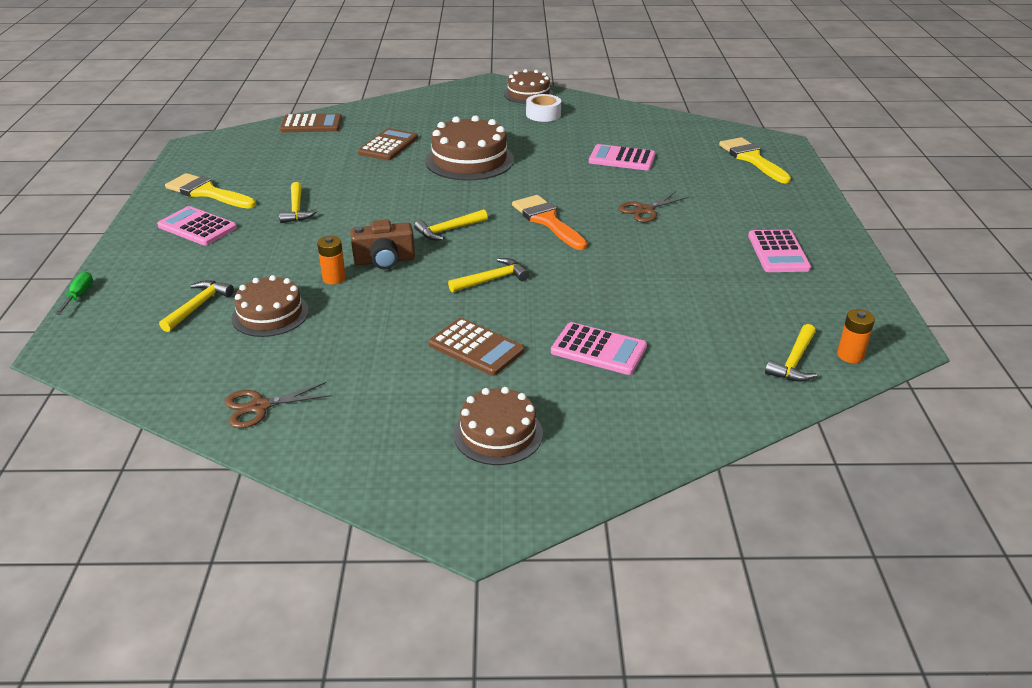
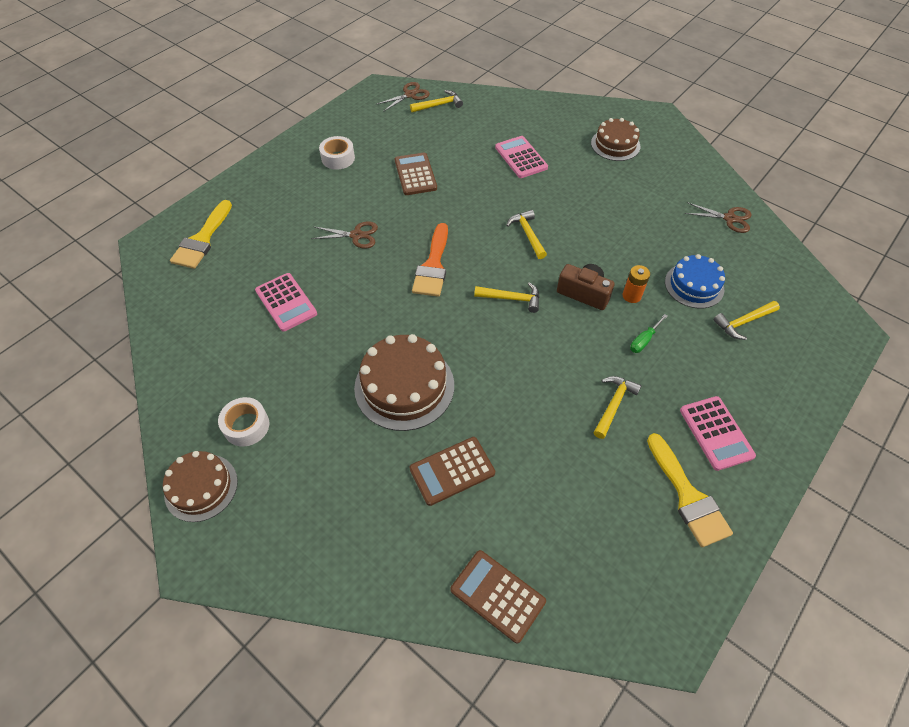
camera: 140 degrees left, 20 degrees up
green screwdriver [55,272,93,315] -> green screwdriver moved to [630,314,667,353]
brown cake [231,275,309,337] -> blue cake [665,254,725,308]
brown calculator [429,318,524,376] -> brown calculator moved to [395,153,437,195]
yellow hammer [448,258,529,292] -> yellow hammer turned 60 degrees clockwise [506,210,547,259]
pink calculator [748,230,811,272] -> white tape [319,136,355,170]
orange battery [837,309,875,363] -> brown scissors [375,82,430,112]

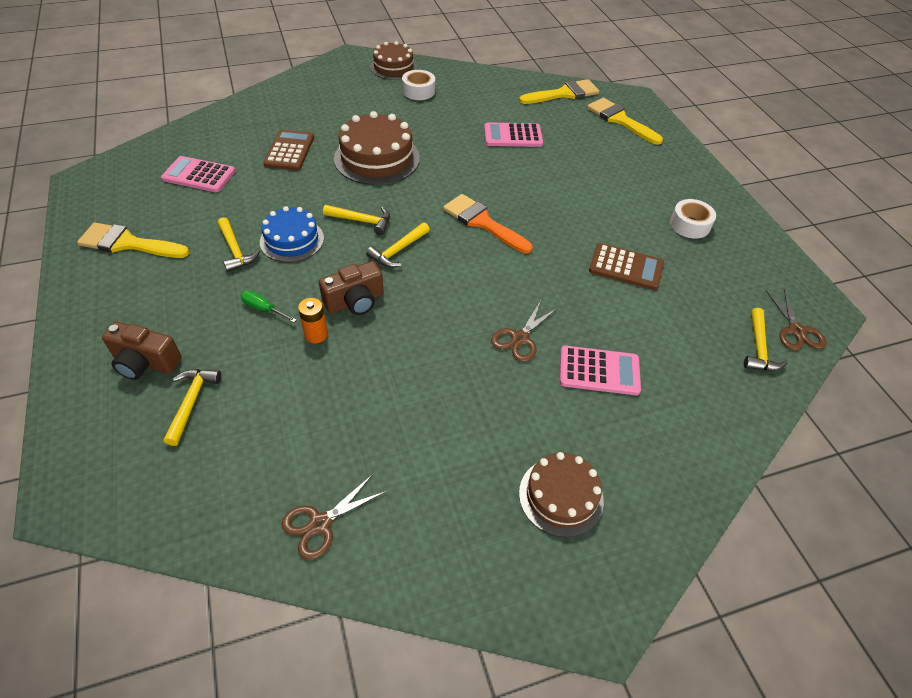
camera: 120 degrees right, 5 degrees down
brown scissors [312,221,378,249] -> brown scissors moved to [491,300,558,362]
brown calculator [450,550,546,643] -> none
yellow hammer [506,210,547,259] -> yellow hammer moved to [323,205,390,235]
green screwdriver [630,314,667,353] -> green screwdriver turned 45 degrees counterclockwise [240,290,297,322]
blue cake [665,254,725,308] -> blue cake moved to [260,206,324,262]
pink calculator [680,396,756,471] -> pink calculator moved to [161,156,235,192]
none -> brown camera [102,322,182,380]
none -> yellow brush [519,79,600,104]

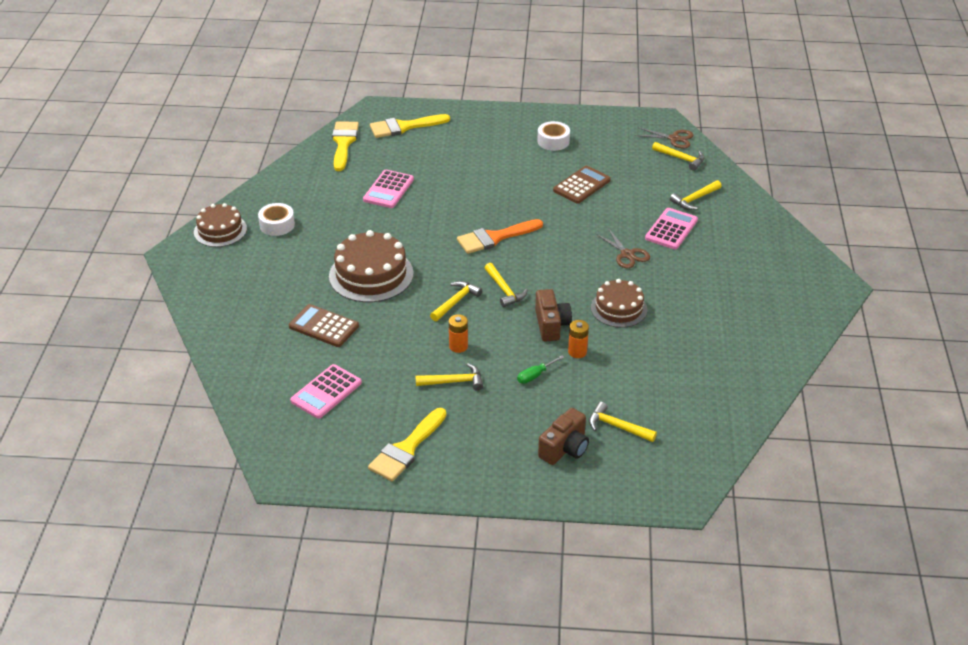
camera: 65 degrees left, 10 degrees down
blue cake [260,206,324,262] -> orange battery [449,314,468,353]
brown scissors [282,474,387,560] -> none
brown cake [519,452,604,537] -> brown cake moved to [591,279,647,328]
none -> yellow hammer [670,180,722,210]

